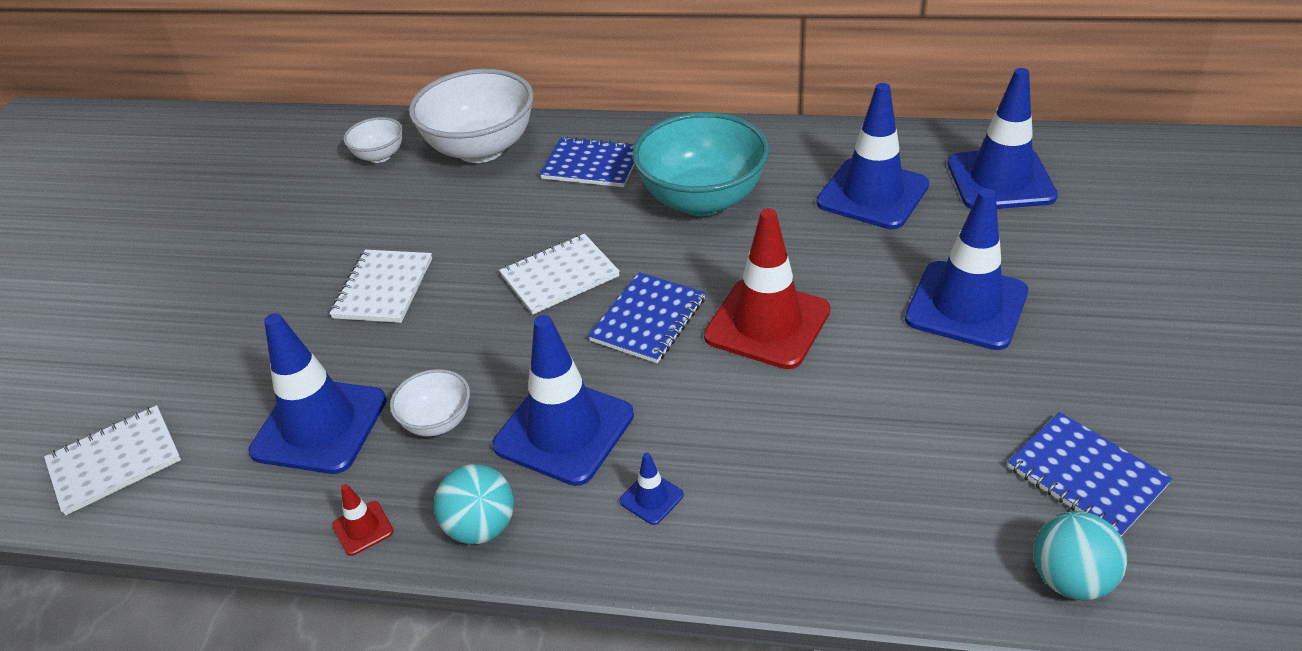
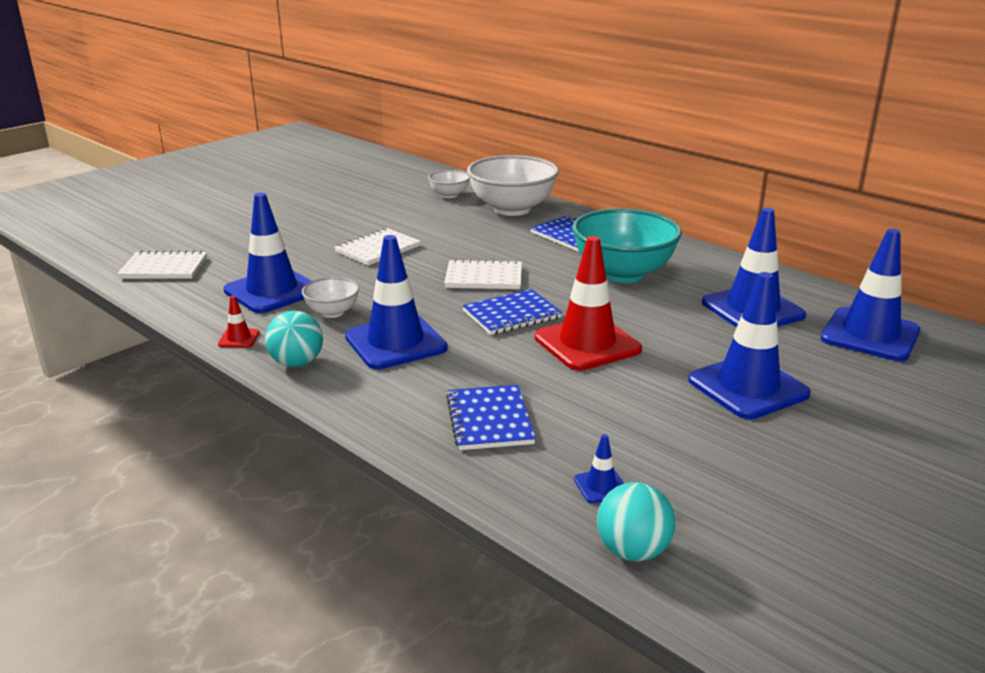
camera: 30 degrees right, 15 degrees down
blue traffic cone [619,453,684,525] -> blue traffic cone moved to [574,434,624,503]
blue notebook [1008,412,1173,536] -> blue notebook moved to [446,385,536,450]

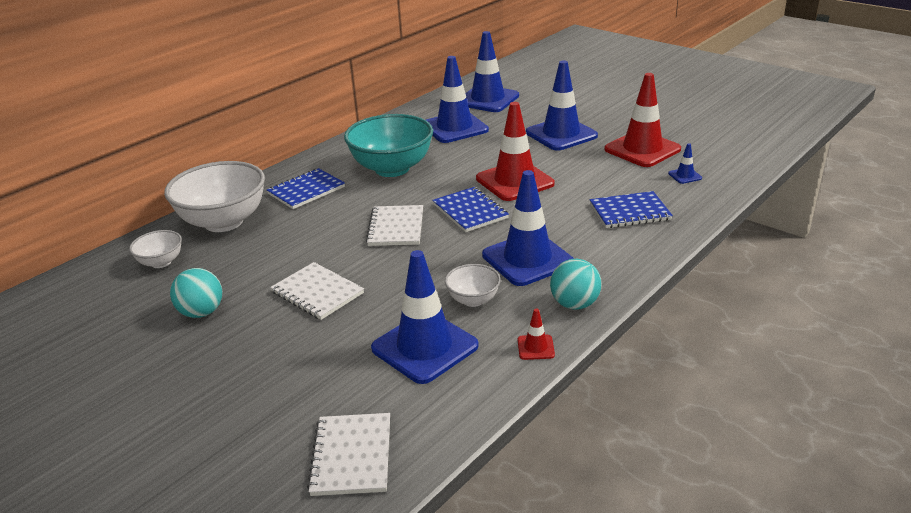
camera: 90 degrees left, 5 degrees up
turquoise ball [597,482,675,562] -> turquoise ball moved to [170,268,222,318]
none -> red traffic cone [604,73,681,167]

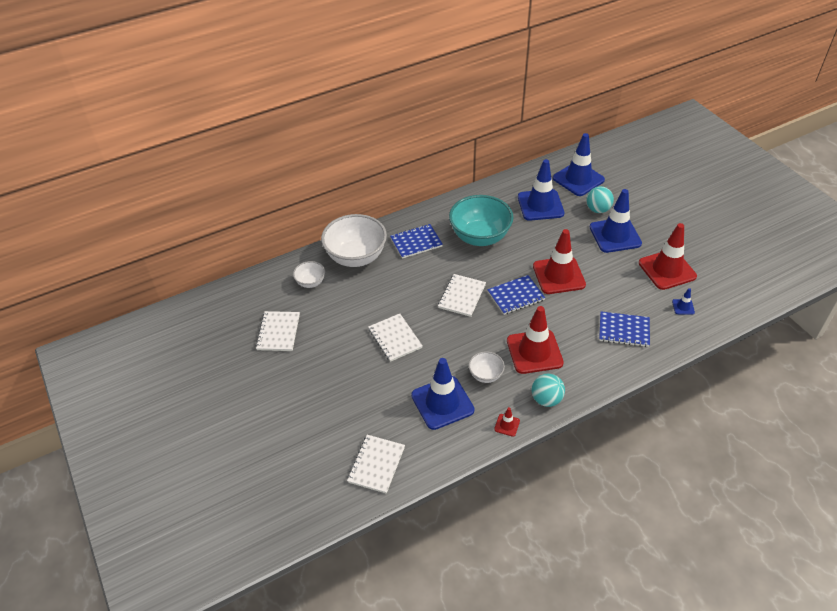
camera: 20 degrees right, 15 degrees up
turquoise ball [170,268,222,318] -> turquoise ball moved to [586,186,614,213]
blue notebook [432,187,509,232] -> blue notebook turned 75 degrees clockwise [487,275,545,315]
blue traffic cone [482,170,574,286] -> red traffic cone [507,306,564,374]
none -> white notebook [256,311,300,351]

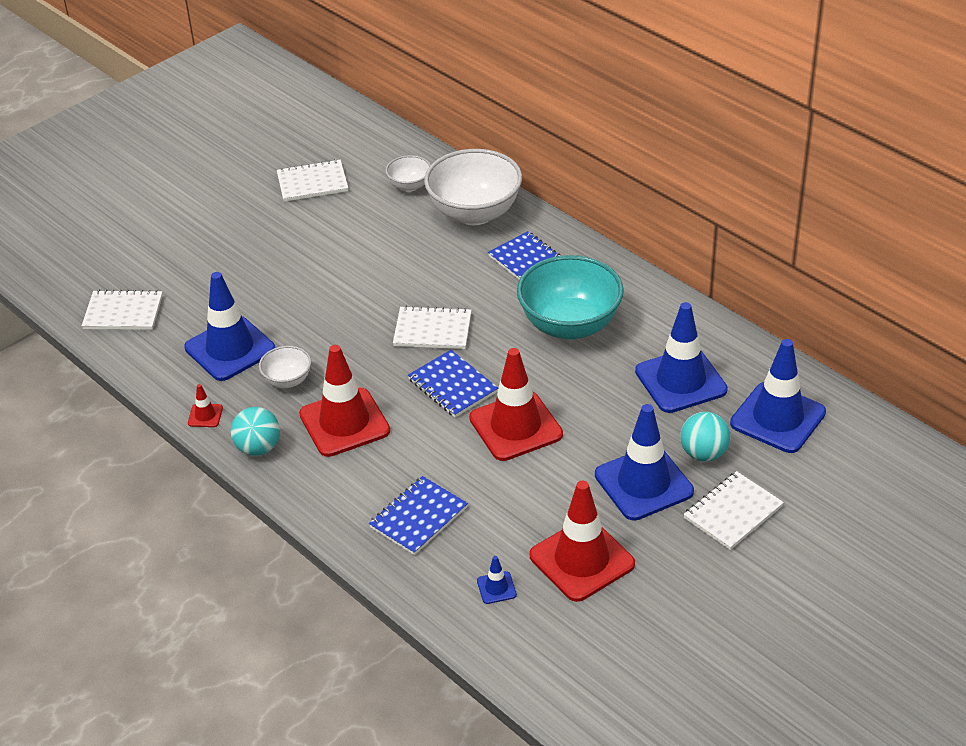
camera: 75 degrees right, 5 degrees down
white notebook [368,314,423,362] -> white notebook moved to [683,471,784,550]
blue notebook [599,312,650,347] -> blue notebook turned 45 degrees clockwise [369,476,468,555]

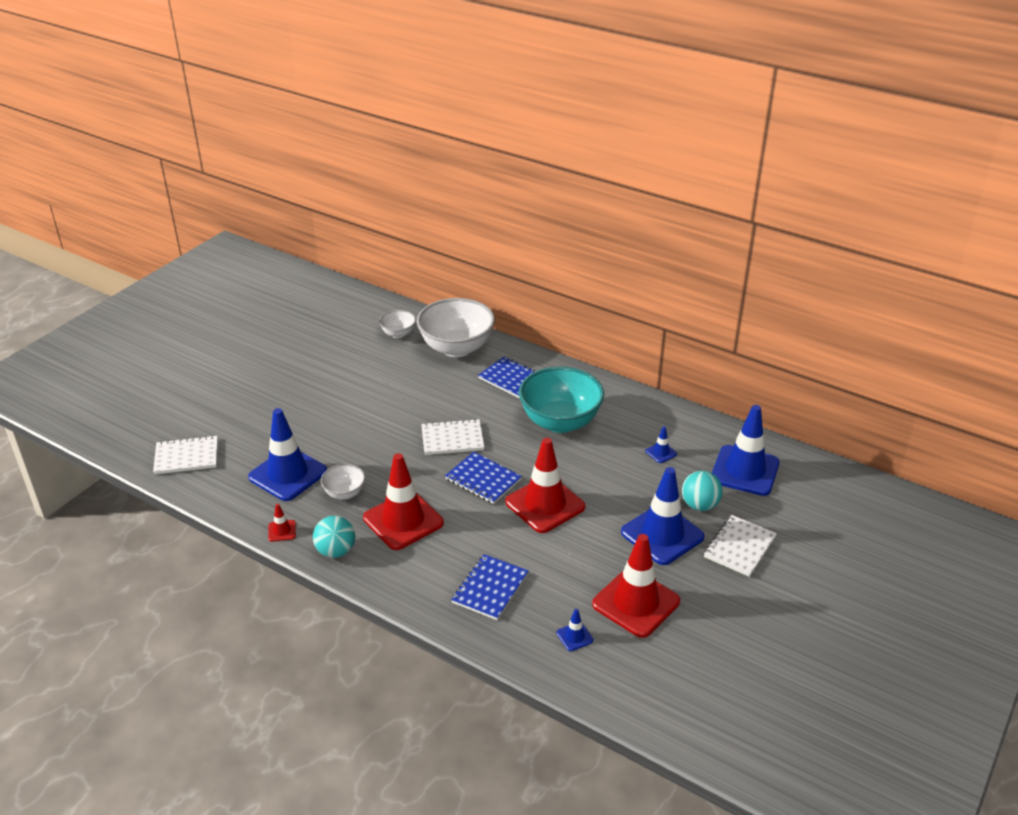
camera: 15 degrees left, 5 degrees down
white notebook [277,159,348,202] -> none
blue traffic cone [635,302,728,413] -> blue traffic cone [645,426,677,463], size x0.42

